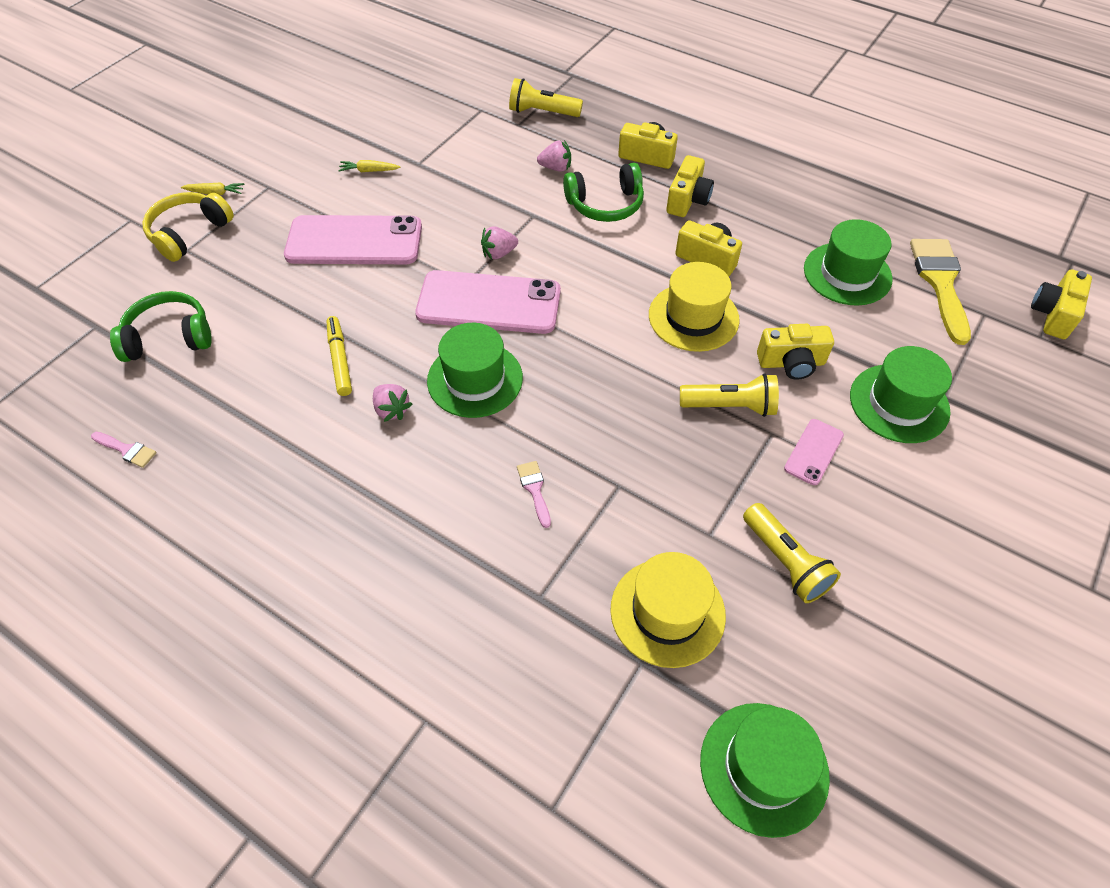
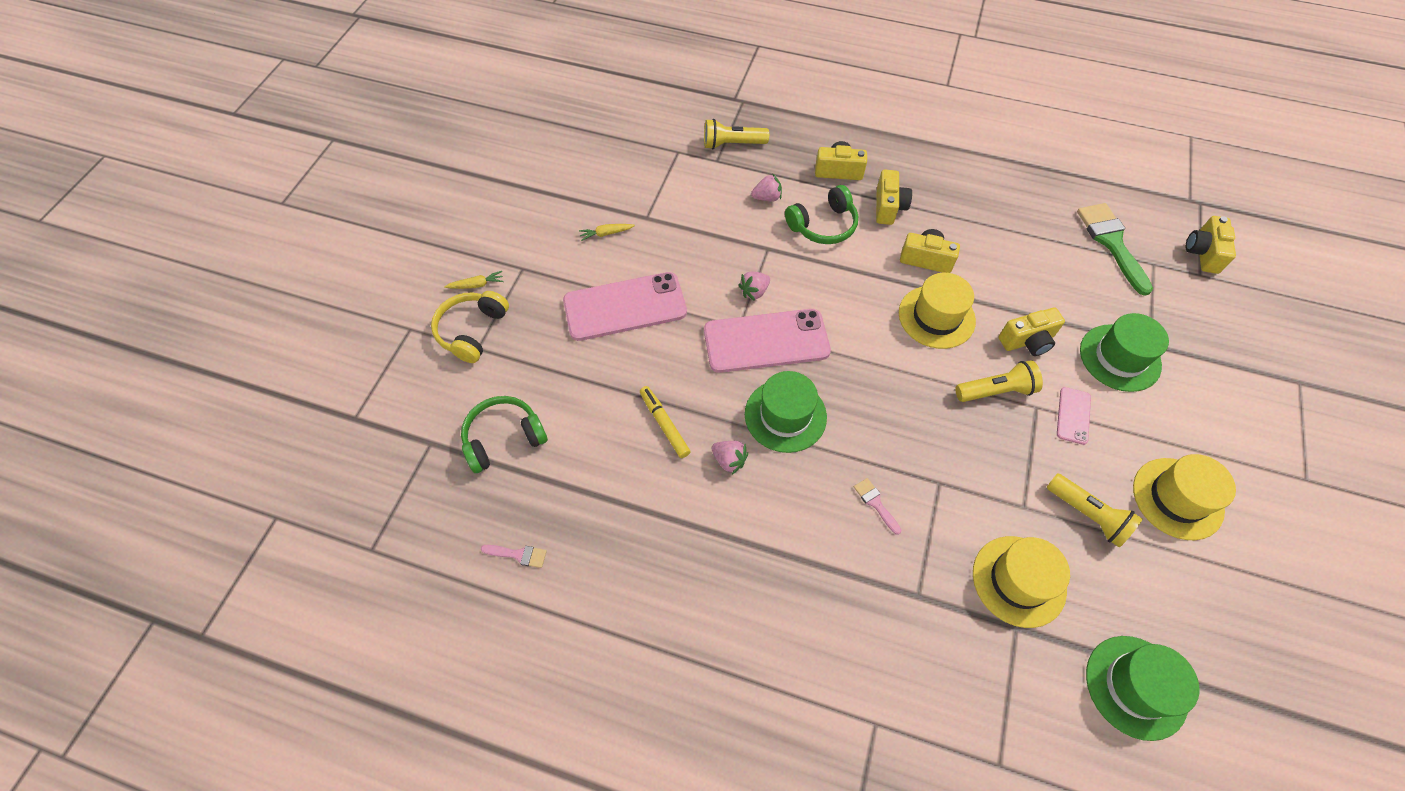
camera: 15 degrees left, 5 degrees up
green hat [804,219,893,306] -> none
yellow brush [910,239,971,345] -> green brush [1077,203,1153,296]
none -> yellow hat [1133,454,1236,540]

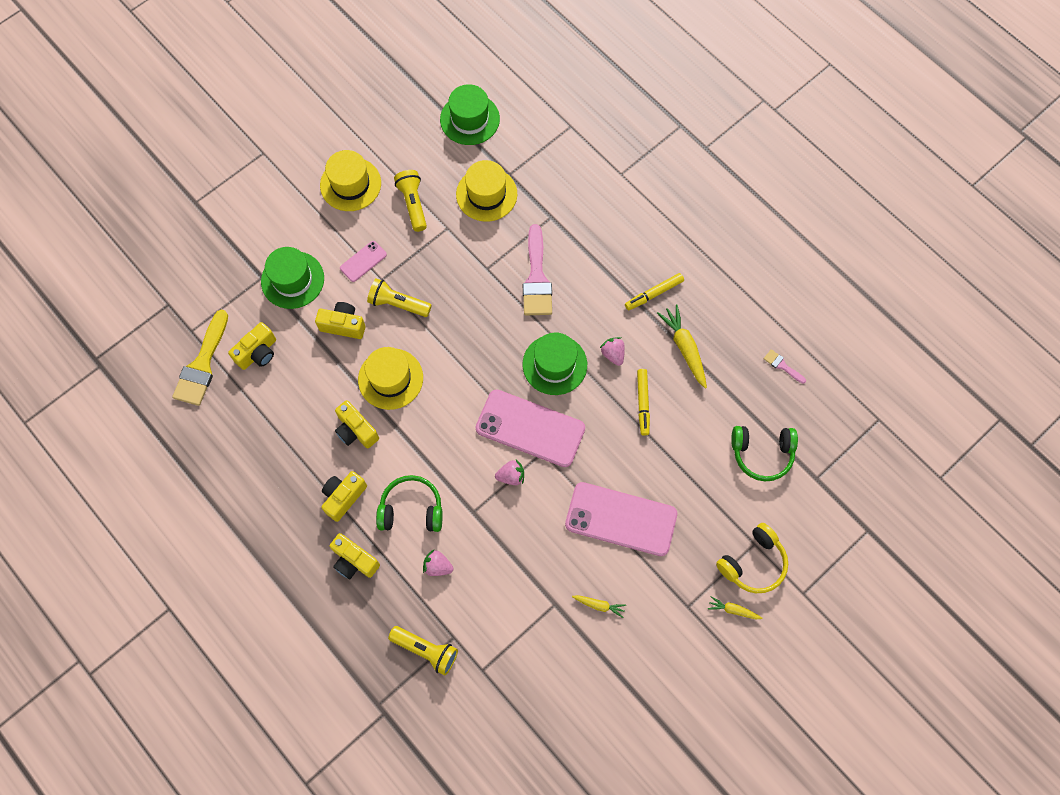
camera: 150 degrees left, 10 degrees up
pink brush [854,478,901,535] -> pink brush [523,224,552,315], size x2.18
green brush [1077,203,1153,296] -> yellow brush [172,310,228,406]
yellow camera [1185,216,1236,274] -> yellow camera moved to [228,322,276,370]
none -> yellow marker [625,273,684,310]
none -> yellow carrot [657,304,707,389]

